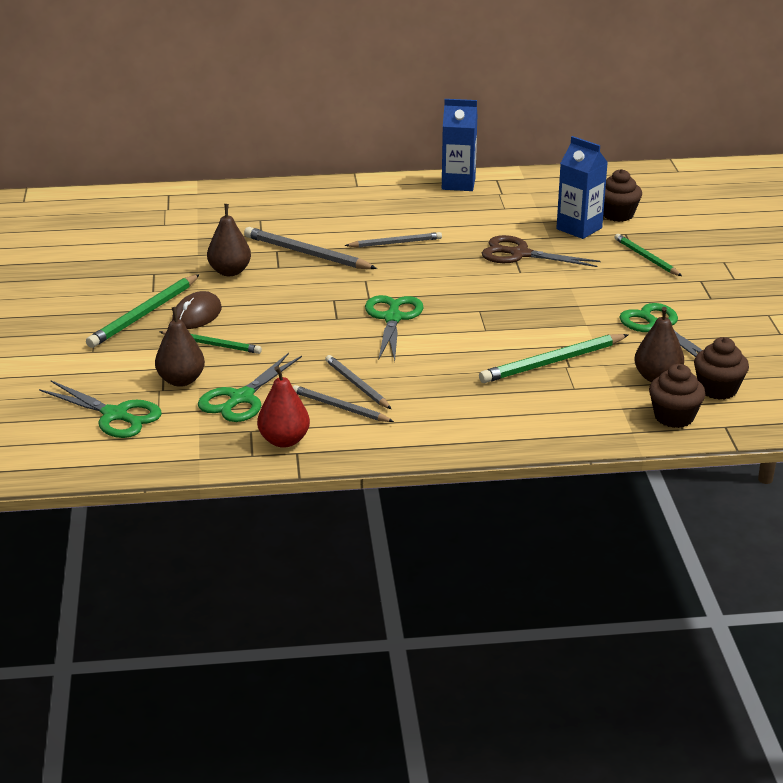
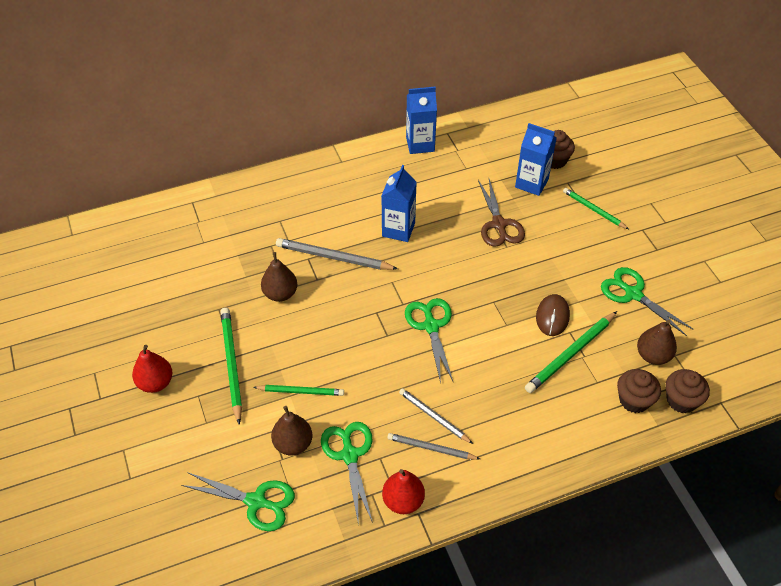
camera: 15 degrees left, 20 degrees up
green pencil [86,274,200,348] -> green pencil turned 150 degrees clockwise [221,308,242,425]
brown mouse [172,291,222,329] -> brown mouse moved to [536,294,570,336]
green scissors [198,353,302,422] -> green scissors turned 150 degrees clockwise [321,422,373,523]
grey pencil [345,232,442,248] -> blue carton [382,165,417,242]
brown scissors [482,235,600,267] -> brown scissors turned 105 degrees counterclockwise [478,179,525,247]
brown cupcake [694,337,749,400] -> brown cupcake moved to [617,369,661,413]
none -> red pear [132,345,172,393]

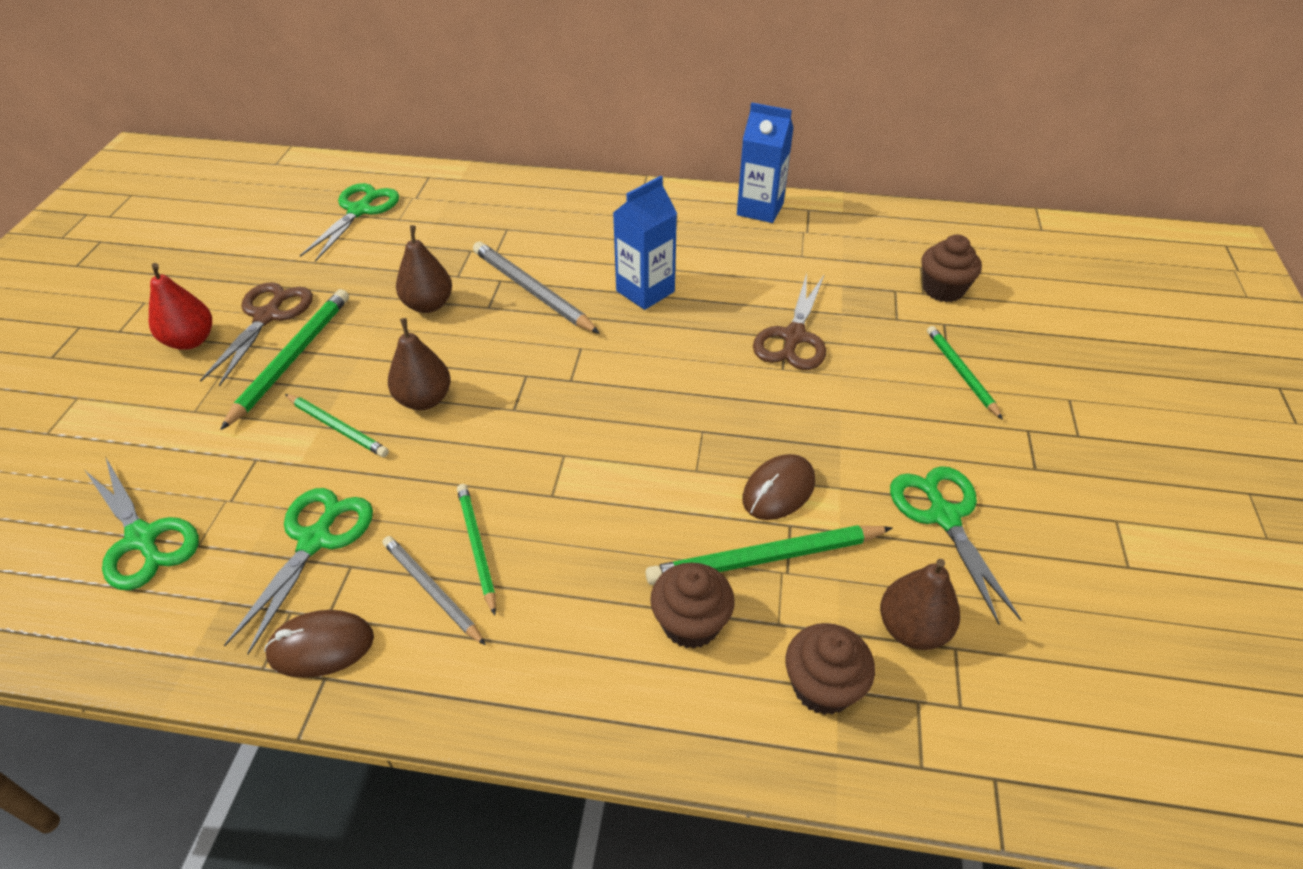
camera: 30 degrees right, 5 degrees down
brown pear [271,406,312,456] -> brown pear moved to [388,318,451,410]
red pear [382,469,425,514] -> brown mouse [264,610,374,678]
grey pencil [399,388,473,444] -> green pencil [457,484,496,615]
green scissors [405,298,453,383] -> green scissors moved to [300,183,399,262]
blue carton [515,123,557,196] -> none
brown cupcake [666,369,710,413] -> brown cupcake moved to [650,562,735,649]
none -> brown scissors [200,282,313,386]

